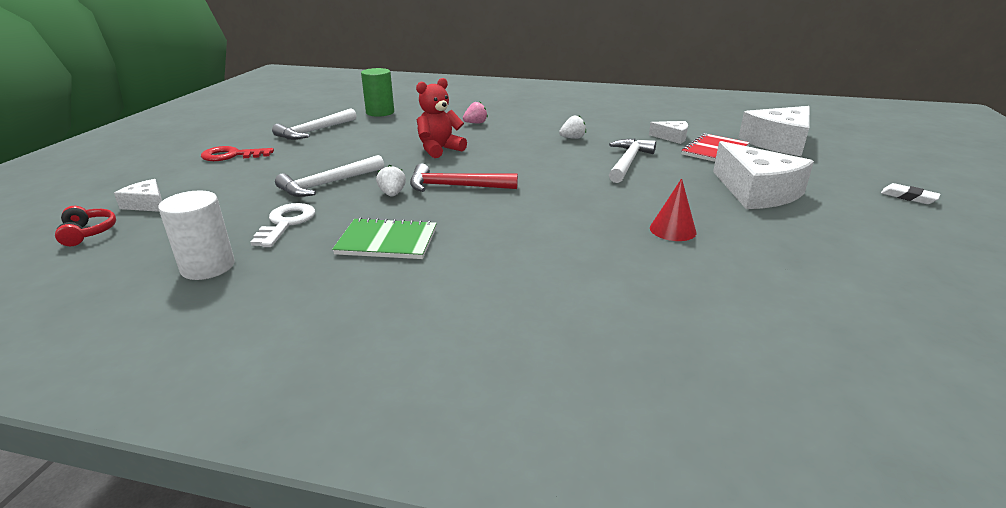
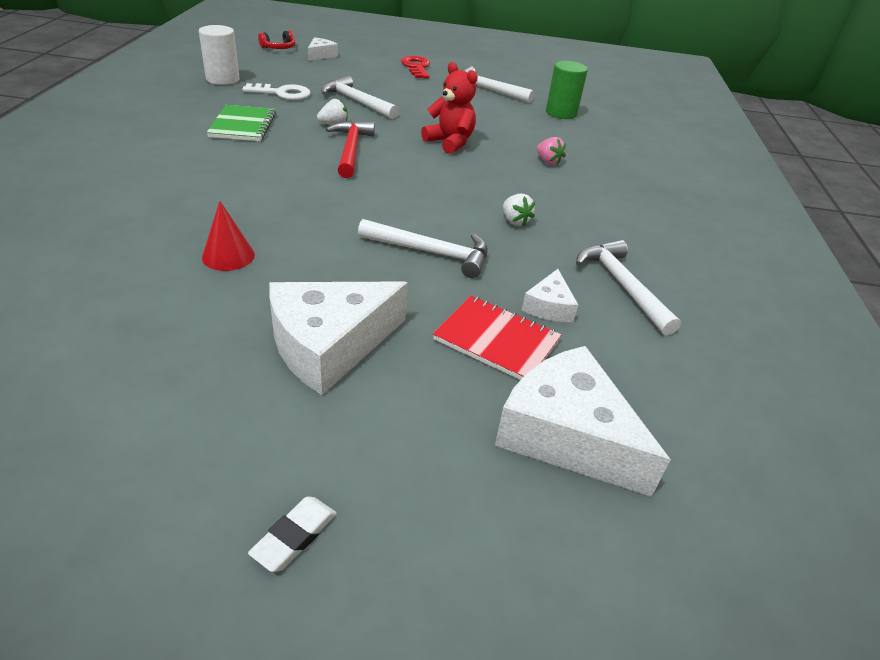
camera: 80 degrees right, 10 degrees up
none -> white hammer [576,240,681,335]

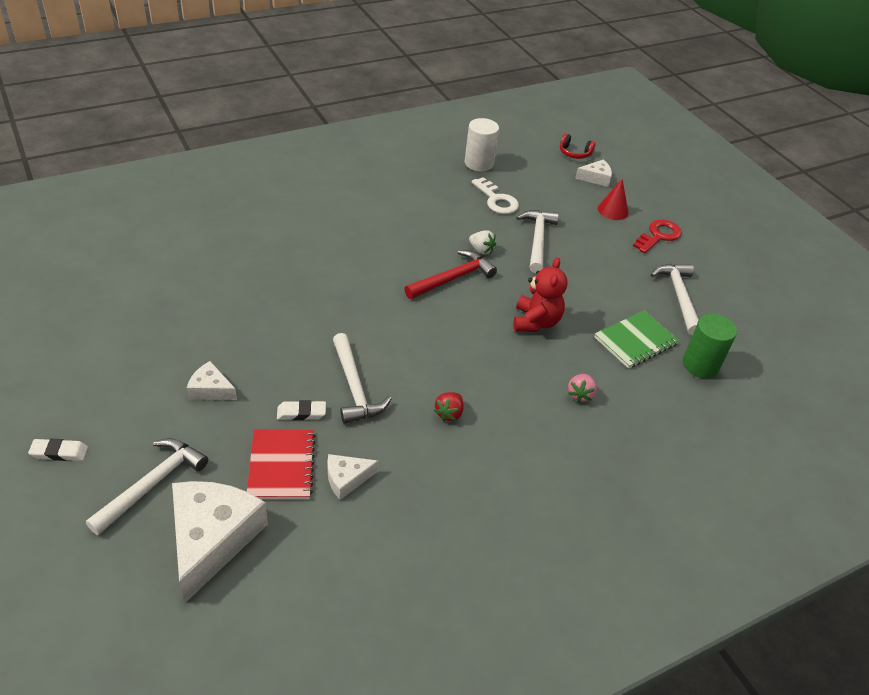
camera: 55 degrees right, 5 degrees up
red cone [202,201,255,271] -> red cone moved to [598,179,629,220]
green notebook [207,105,276,141] -> green notebook moved to [595,311,679,369]
white cheese [269,282,408,395] -> white cheese [187,361,237,400], size x0.49
white strawberry [503,194,535,226] -> red strawberry [434,392,464,421]
white hammer [576,240,681,335] -> white hammer moved to [86,438,208,535]
none -> white eraser [277,400,326,420]

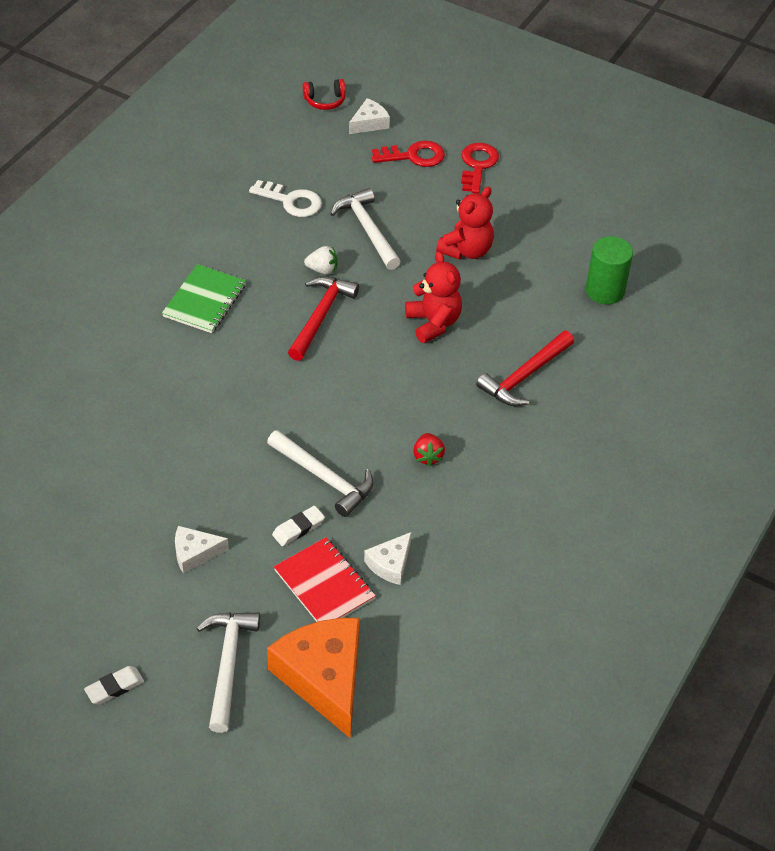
camera: 30 degrees left, 5 degrees up
white cheese [172,481,268,603] -> orange cheese [267,618,360,738]
white cylinder [465,118,499,172] -> none
pink strawberry [568,374,597,402] -> red hammer [476,331,574,406]
green notebook [595,311,679,369] -> green notebook moved to [162,264,246,333]
red cone [598,179,629,220] -> red key [372,140,445,167]
white hammer [651,264,699,335] -> none
none -> red teddy bear [436,187,494,259]

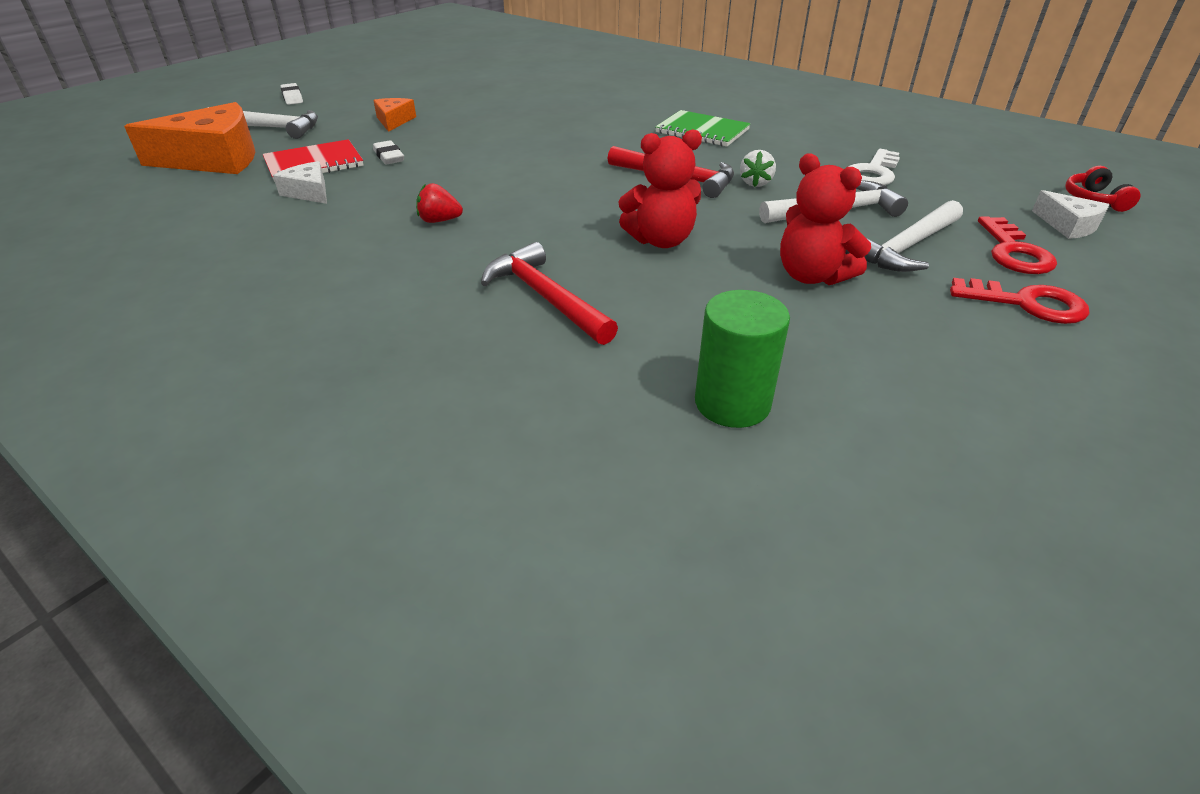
camera: 100 degrees right, 10 degrees down
white cheese [175,526,229,574] -> orange cheese [373,98,416,132]
white hammer [267,430,374,517] -> white hammer moved to [846,200,963,272]

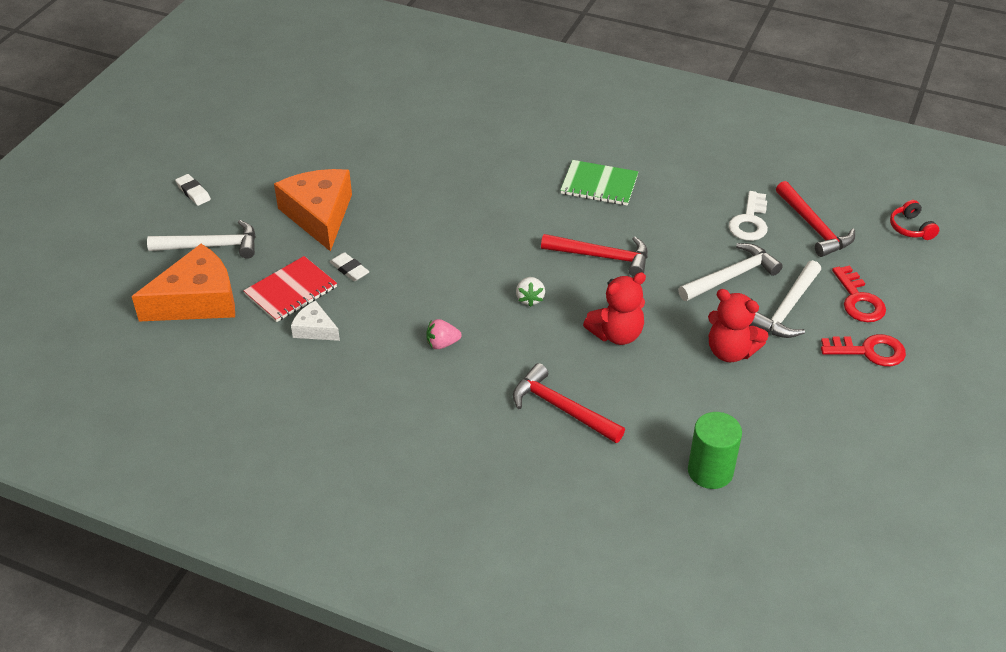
camera: 15 degrees left, 5 degrees up
orange cheese [373,98,416,132] -> orange cheese [274,169,352,252], size x2.04
red strawberry [416,183,463,223] -> pink strawberry [426,319,462,349]
white strawberry [740,150,776,187] -> white strawberry moved to [516,277,545,307]
white cheese [1032,190,1110,239] -> none
none -> red hammer [776,181,855,257]

